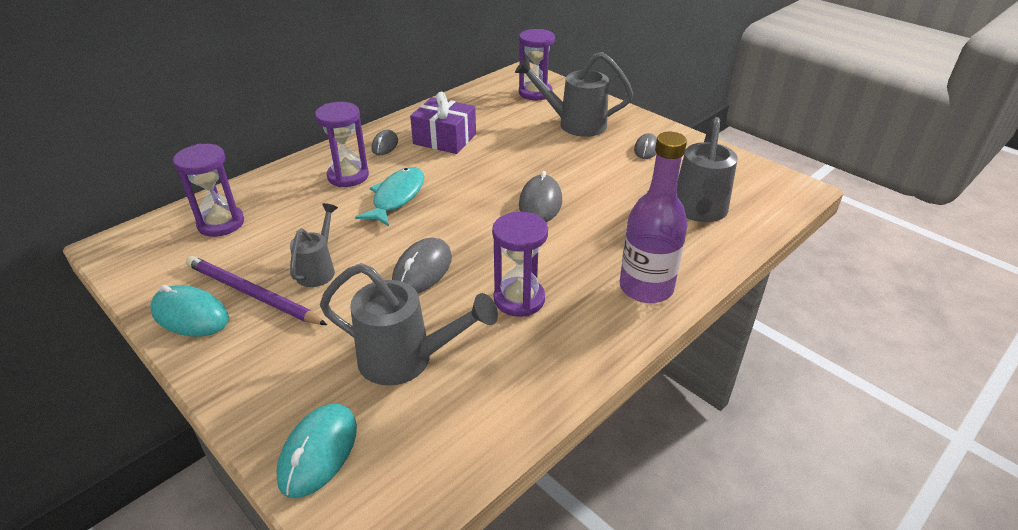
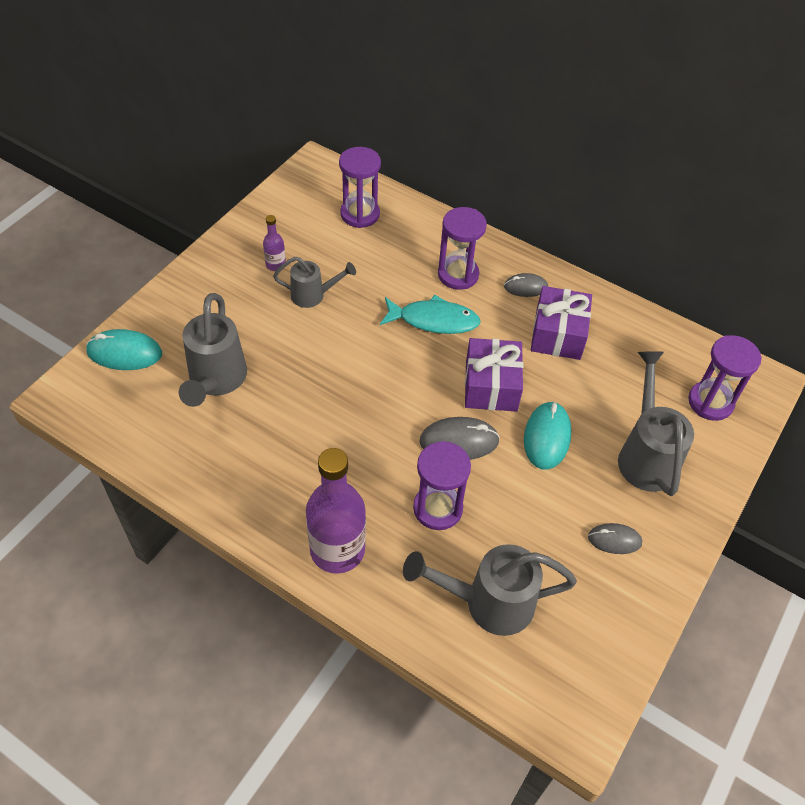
camera: 75 degrees right, 15 degrees up
turquoise mouse [150,285,229,337] -> turquoise mouse moved to [524,401,572,470]
purple pencil [186,256,327,325] -> purple bottle [263,215,286,271]
grey mouse [392,238,452,293] -> none
purple hourglass [492,212,548,317] -> purple hourglass moved to [413,441,471,530]
none -> purple gift [465,338,523,412]

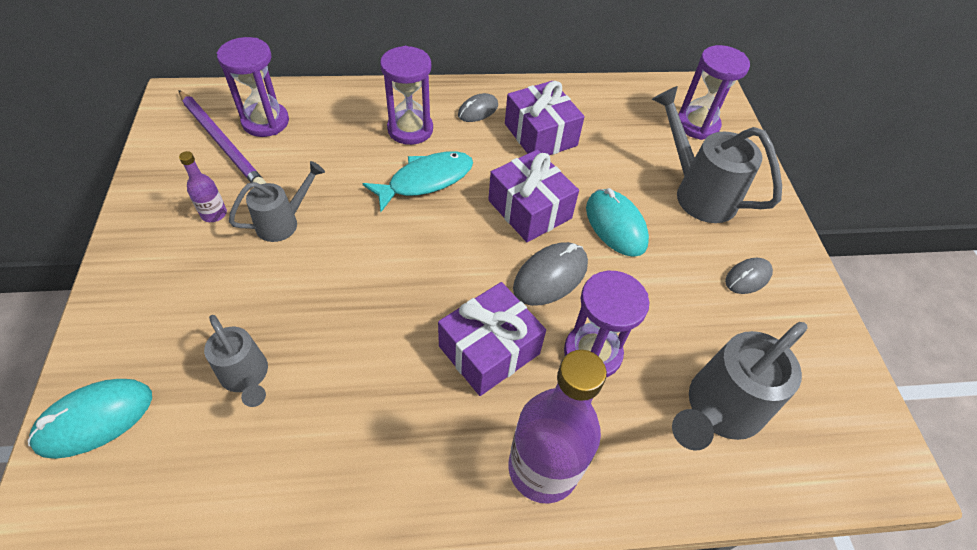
camera: 40 degrees left, 0 degrees up
grey watering can [179,293,247,407] -> grey watering can [204,315,268,407], size x0.61
none -> purple pencil [179,90,266,184]
none -> purple gift [438,282,546,396]

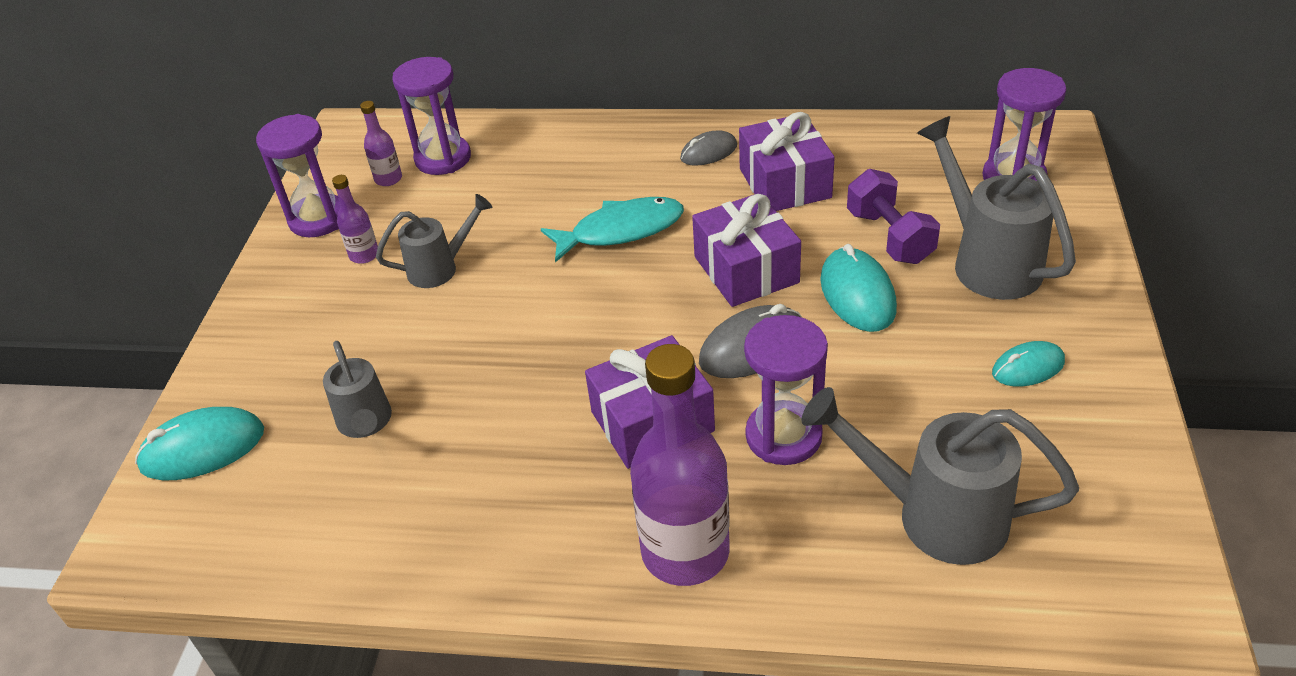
camera: 20 degrees right, 10 degrees down
purple pencil [179,90,266,184] -> purple bottle [360,101,402,186]
purple hourglass [380,46,433,145] -> purple hourglass moved to [256,114,340,237]
grey watering can [672,322,808,450] -> grey watering can turned 45 degrees clockwise [801,387,1079,565]
grey mouse [725,258,773,294] -> turquoise mouse [992,341,1065,386]
none -> purple dumbbell [847,169,940,264]

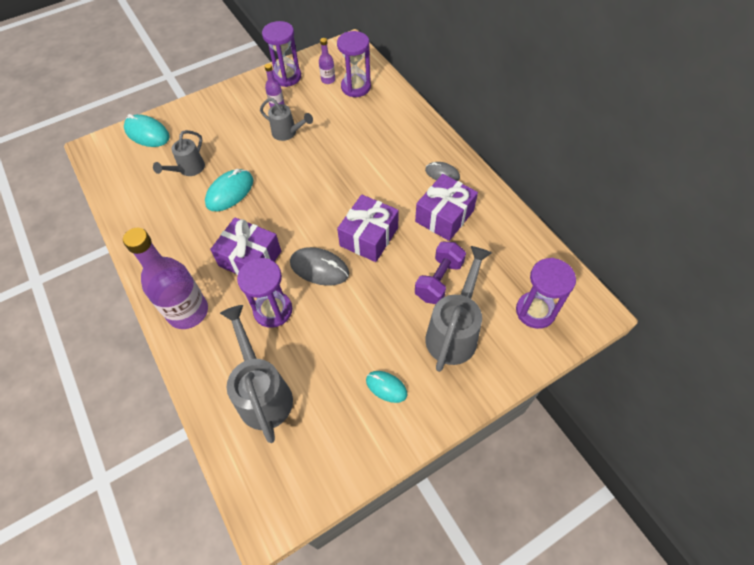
camera: 50 degrees right, 15 degrees up
turquoise fish [541,197,684,263] -> none
turquoise mouse [820,244,897,332] -> turquoise mouse moved to [205,169,253,211]

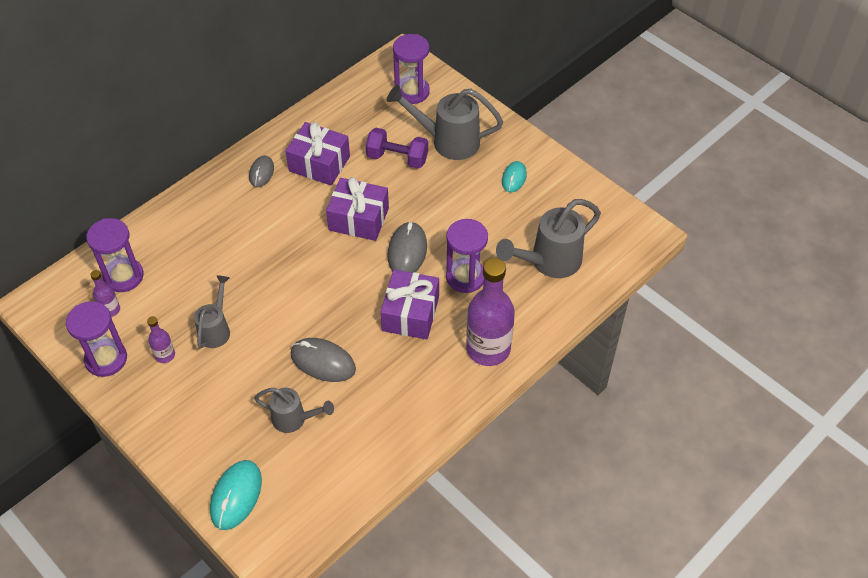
camera: 105 degrees left, 5 degrees down
turquoise mouse [205,169,253,211] -> grey mouse [291,338,356,382]

